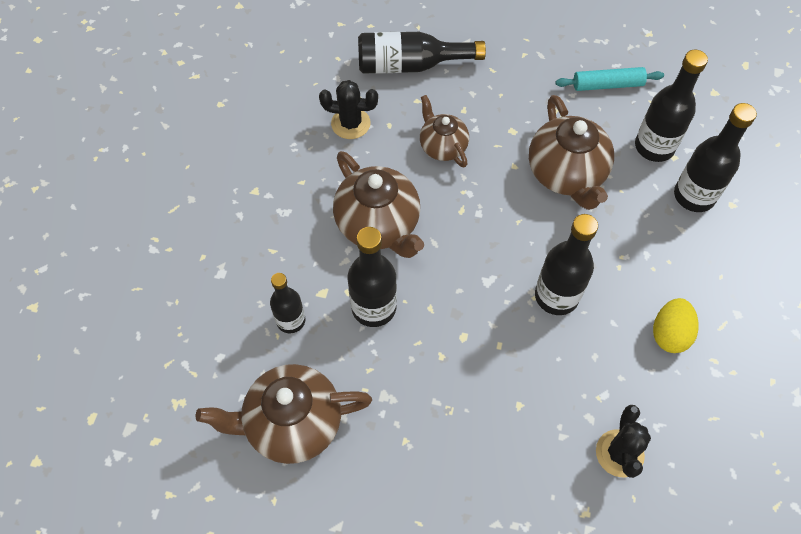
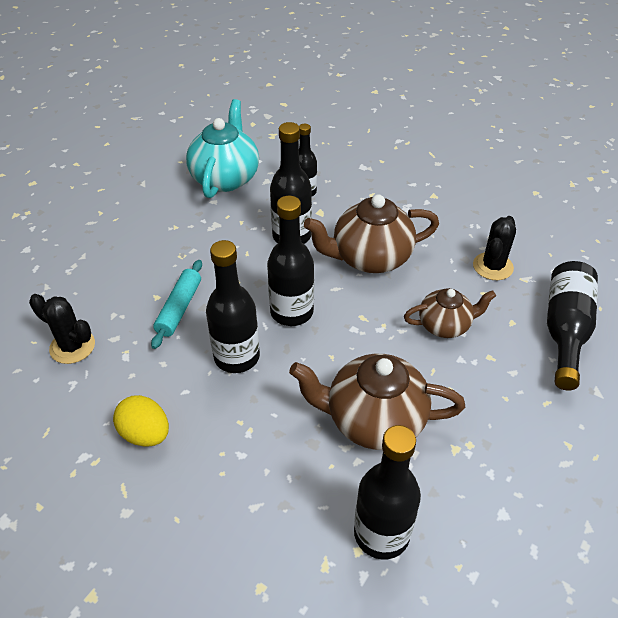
camera: 110 degrees right, 15 degrees down
brown teapot [196,364,372,464] -> turquoise teapot [186,99,259,198]
turquoise rolling pin [555,67,664,91] -> turquoise rolling pin moved to [151,260,202,349]
black bottle [674,103,757,212] -> black bottle moved to [267,196,314,326]

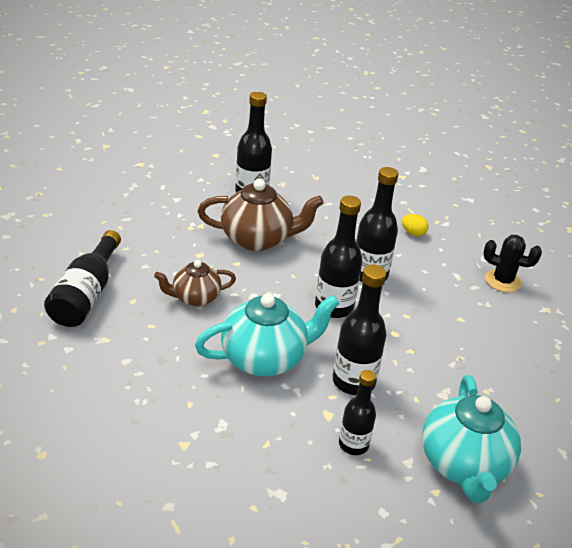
camera: 170 degrees right, 10 degrees down
yellow egg [113,395,169,447] -> yellow egg [402,214,428,236], size x0.66
turquoise rolling pin [151,260,202,349] -> none
brown teapot [304,194,439,273] -> turquoise teapot [195,294,340,376]
black cactus [473,216,516,280] -> none

